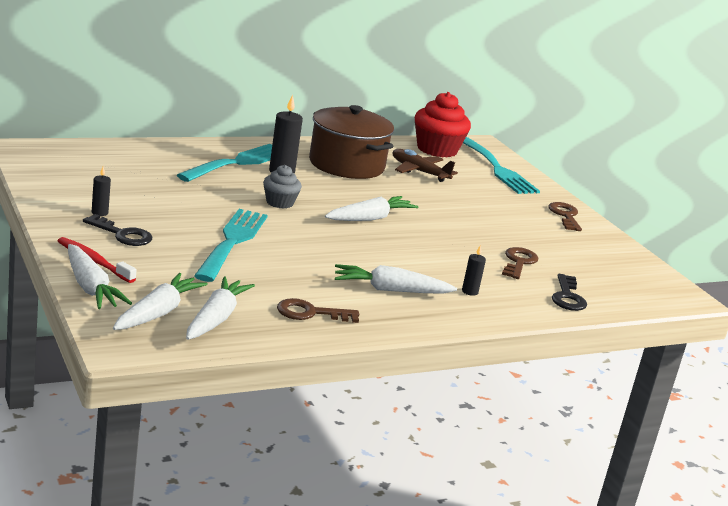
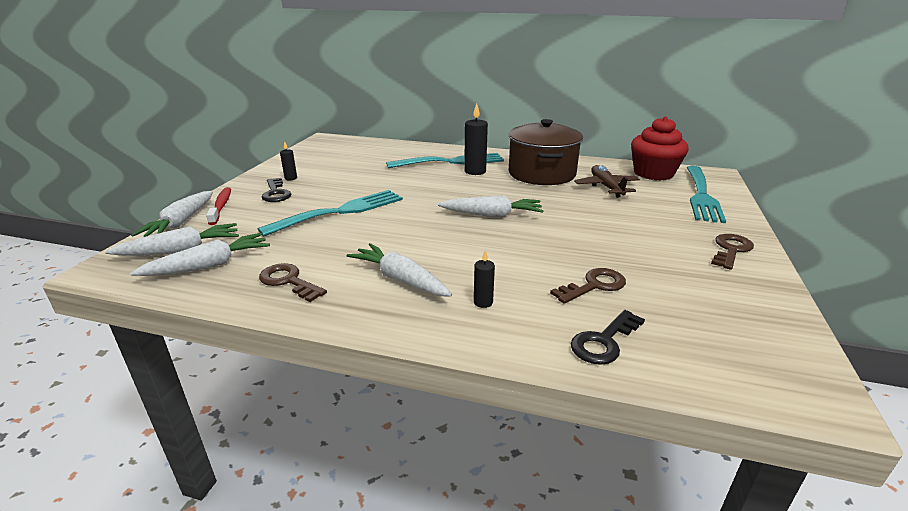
camera: 45 degrees right, 5 degrees up
grey cupcake [263,165,302,209] -> none

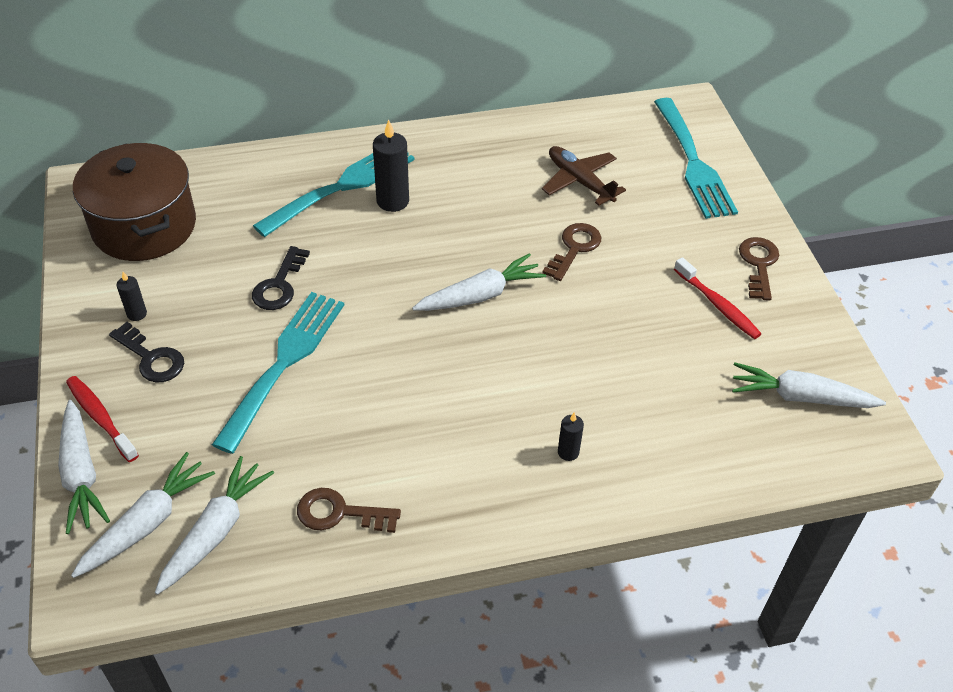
camera: 30 degrees left, 20 degrees up
white carrot [347,243,452,297] -> white carrot moved to [732,362,886,408]
brown pot [509,119,583,185] -> brown pot moved to [73,143,196,261]
brown key [550,268,626,304] -> brown key moved to [542,223,601,281]
black key [571,310,645,365] -> black key moved to [252,246,310,310]
red cupcake [631,117,689,180] -> none
none -> red toothbrush [674,257,761,339]

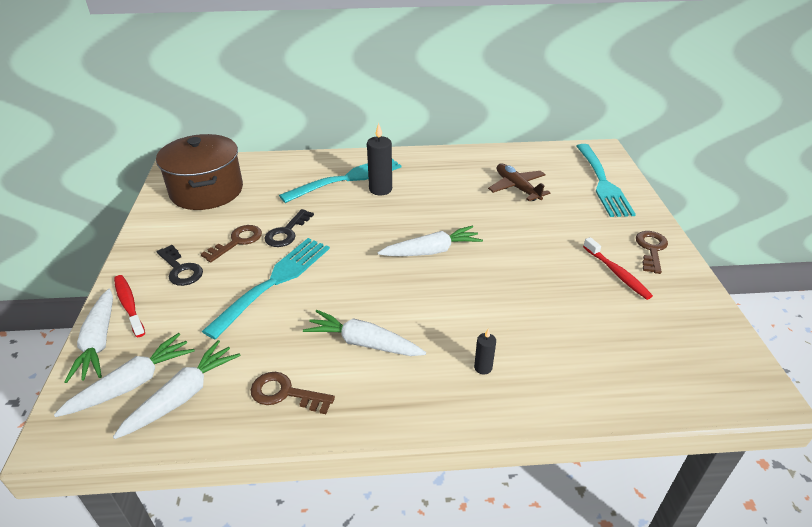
camera: 10 degrees right, 10 degrees down
black candle [117,272,147,321] -> none
brown key [542,223,601,281] -> brown key moved to [201,225,262,262]
white carrot [732,362,886,408] -> white carrot moved to [303,310,426,356]

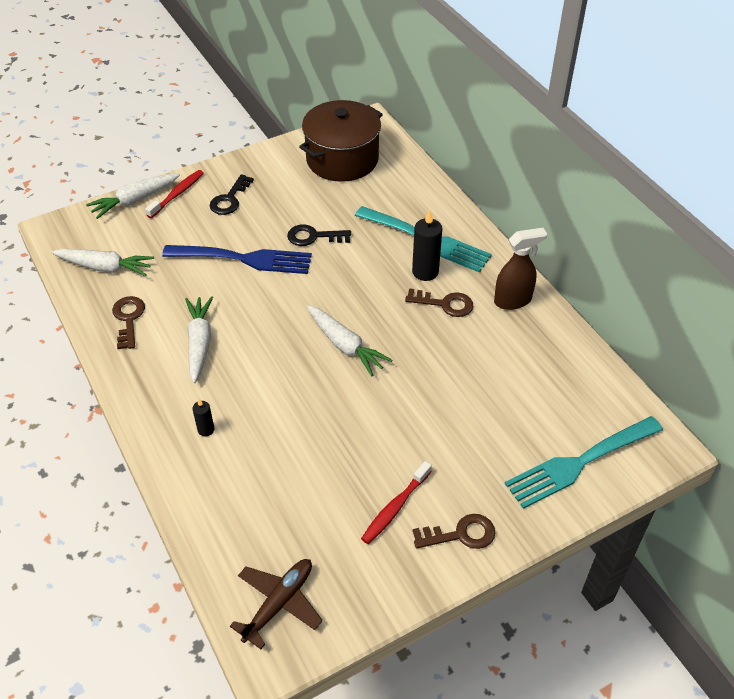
camera: 65 degrees right, 10 degrees up
white carrot [54,333,195,417] -> none
brown key [201,225,262,262] -> brown key moved to [405,288,474,317]
turquoise fork [202,238,330,340] -> blue fork [162,245,312,274]
brown plane [488,164,550,201] -> brown plane moved to [230,559,323,649]
none -> brown spray bottle [494,228,547,310]

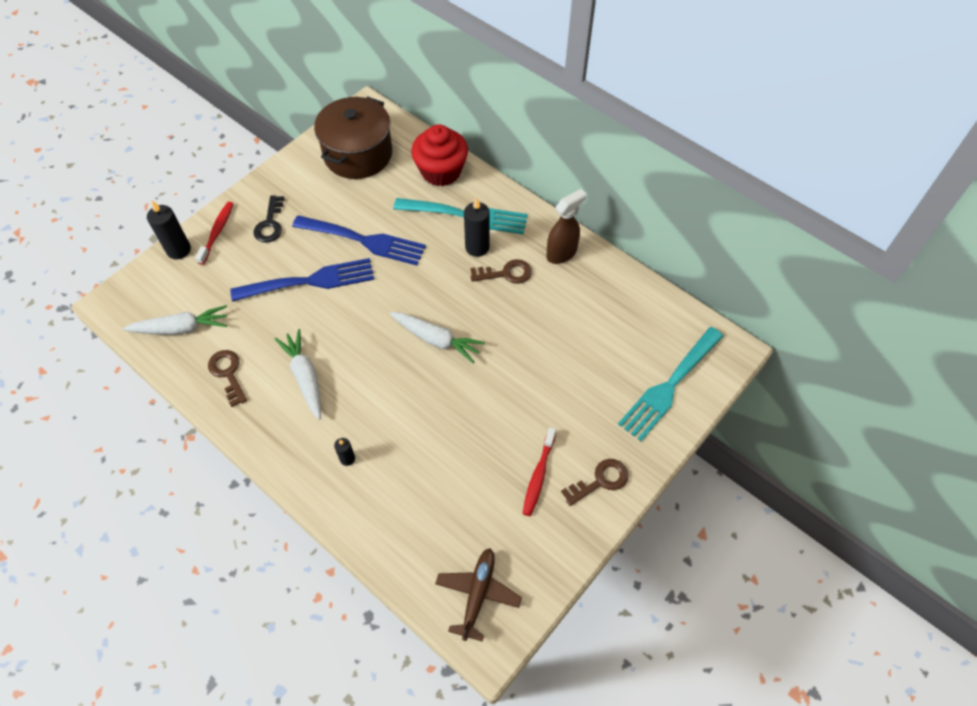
camera: 20 degrees left, 10 degrees up
white carrot [86,174,180,219] -> black candle [147,201,191,260]
black key [287,224,351,246] -> blue fork [292,215,426,265]
none -> red cupcake [411,124,468,186]

